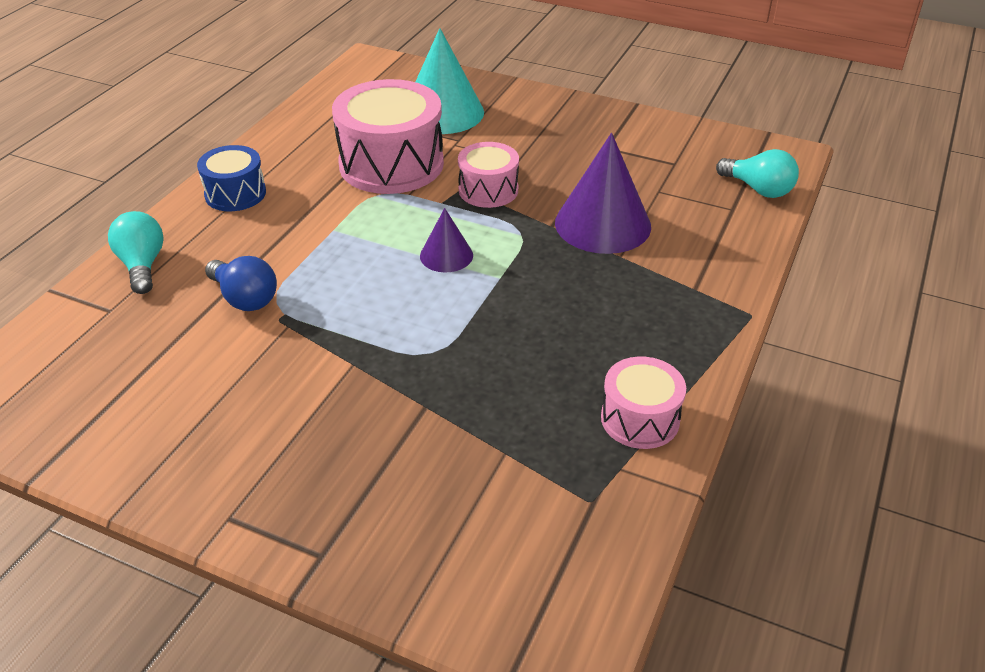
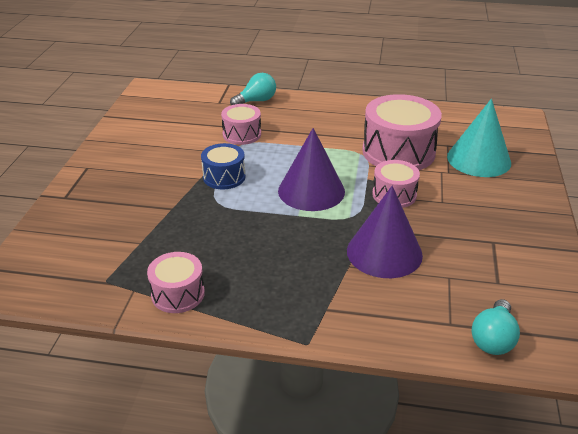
camera: 75 degrees right, 5 degrees down
blue drum [197,145,266,211] -> blue drum moved to [201,143,245,189]
blue light bulb [205,256,277,311] -> pink drum [221,104,261,145]
purple cone [420,208,473,272] -> purple cone [278,128,345,211], size x1.87

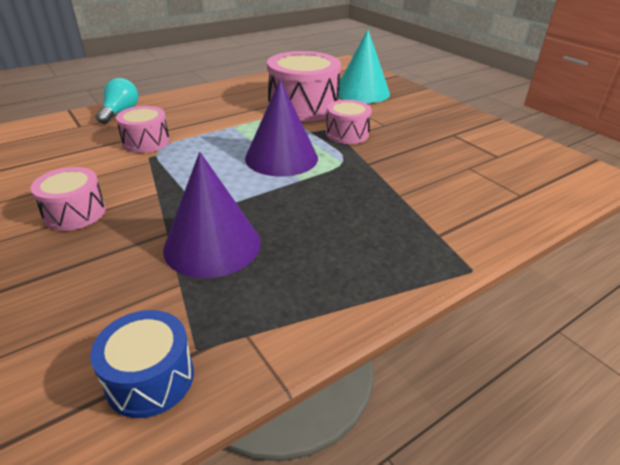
camera: 45 degrees left, 0 degrees up
pink drum [147,252,205,313] -> pink drum moved to [31,167,106,231]
blue drum [201,143,245,189] -> blue drum moved to [90,310,194,418]
purple cone [347,186,423,278] -> purple cone moved to [163,152,261,278]
turquoise light bulb [471,299,520,355] -> none

